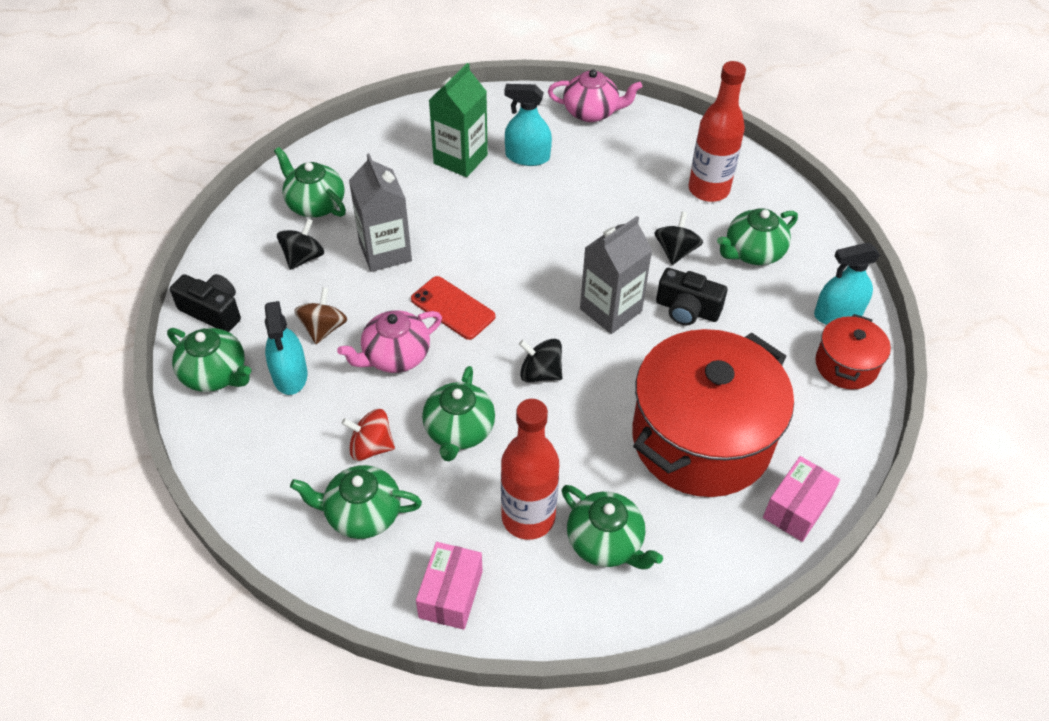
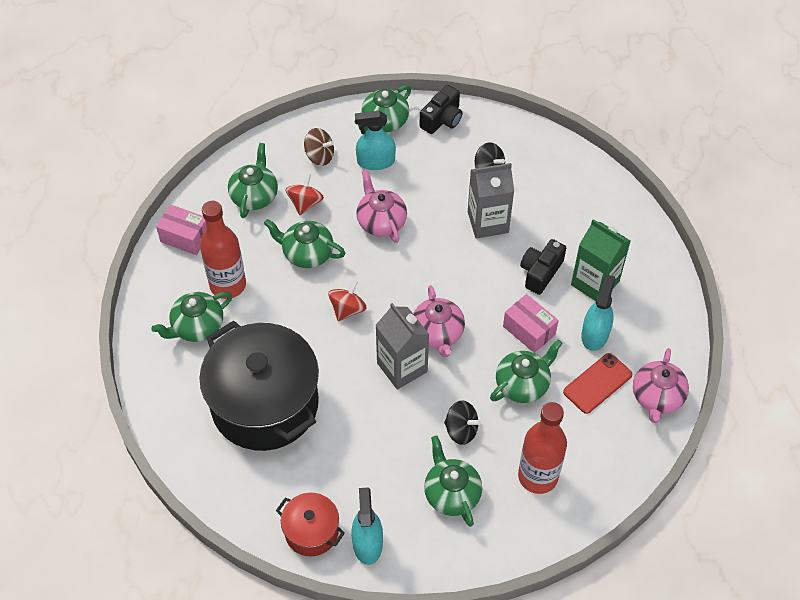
camera: 100 degrees right, 5 degrees up
green teapot [274,147,346,217] -> green teapot moved to [490,339,563,403]
brown spinning top [294,287,347,344] -> brown spinning top moved to [304,128,334,166]
red phone [411,276,495,340] -> red phone moved to [563,353,632,414]
black spinning top [519,339,562,383] -> red spinning top [328,280,366,321]
red pot [632,329,794,497] -> black pot [199,320,319,451]
black camera [656,268,727,325] -> black camera moved to [520,239,566,295]
pink box [763,456,840,542] -> pink box moved to [503,294,559,353]
none -> pink teapot [413,285,465,357]

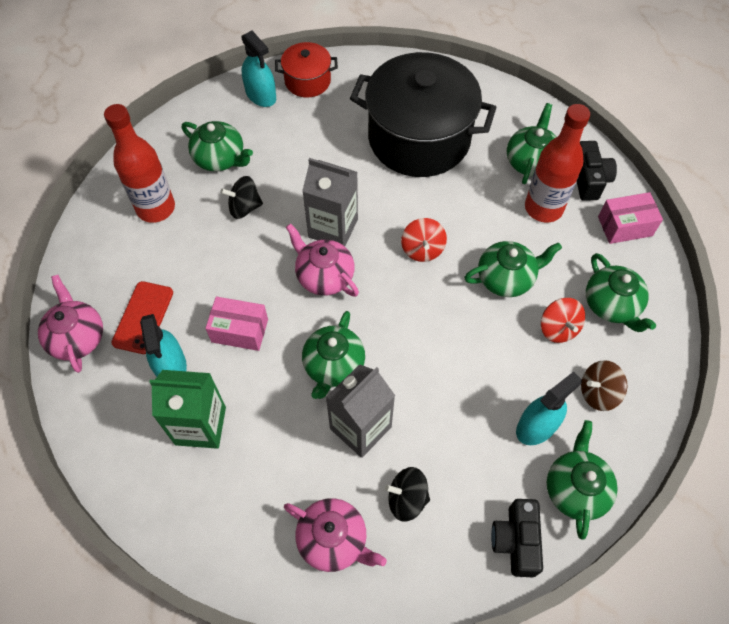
camera: 145 degrees right, 5 degrees up
pink teapot [356,170,407,243] -> pink teapot moved to [284,498,387,572]
green teapot [490,339,563,403] -> green teapot moved to [302,311,365,399]
black camera [520,239,566,295] -> black camera moved to [577,141,617,201]

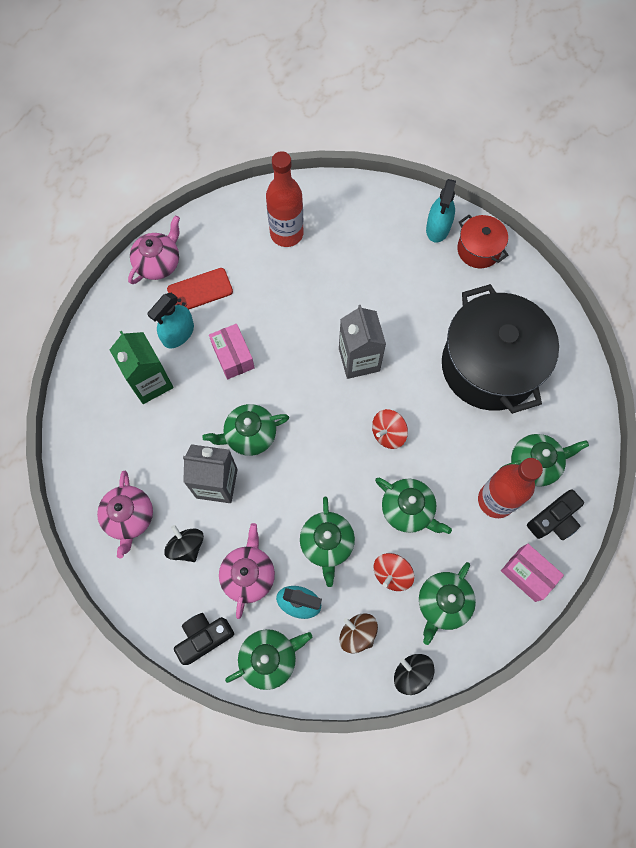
camera: 55 degrees right, 10 degrees up
green teapot [182,121,253,171] -> green teapot moved to [300,497,355,587]
black spinning top [220,176,263,219] -> black spinning top moved to [394,654,435,695]
pink teapot [286,224,359,297] -> pink teapot moved to [219,523,275,619]

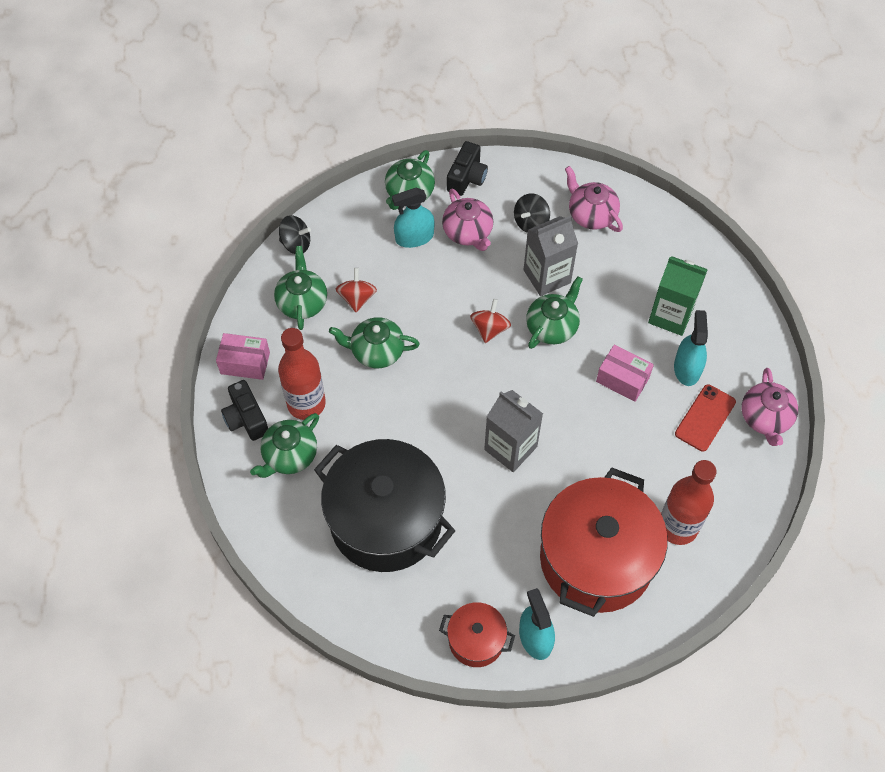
camera: 145 degrees right, 10 degrees down
black spinning top [164,525,204,562] -> black spinning top turned 105 degrees clockwise [514,193,550,233]
green teapot [300,497,355,587] -> none
brown spinning top [340,613,378,653] -> none
red spinning top [372,409,408,449] -> red spinning top moved to [470,299,511,343]
black camera [527,489,584,540] -> black camera turned 45 degrees counterclockwise [221,380,268,441]
none -> red pot [540,467,668,617]

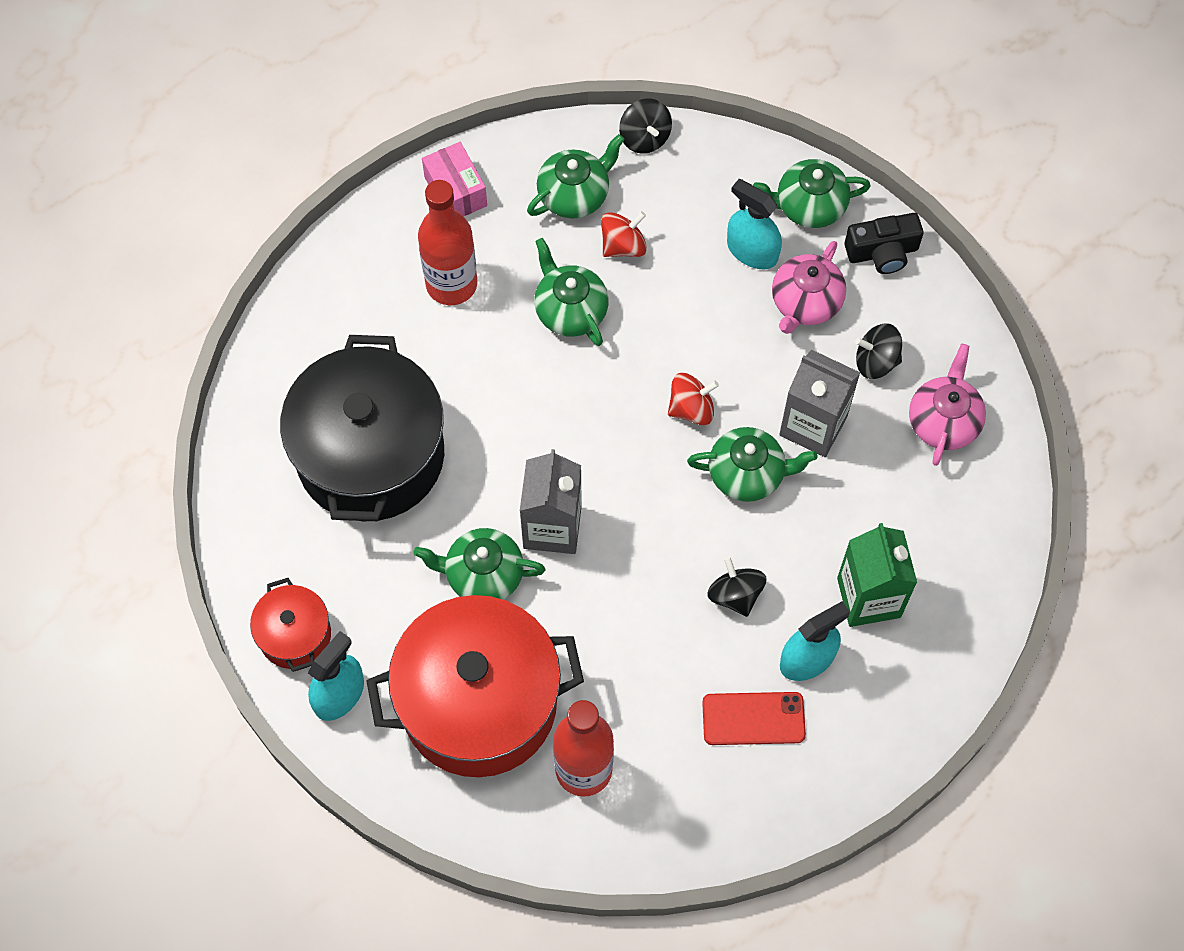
camera: 55 degrees right, 5 degrees up
black camera [221,380,268,441] -> none
green teapot [250,413,319,478] -> green teapot moved to [413,528,545,600]
pink box [596,345,654,402] -> black spinning top [707,557,766,617]
pink teapot [742,368,798,446] -> none

